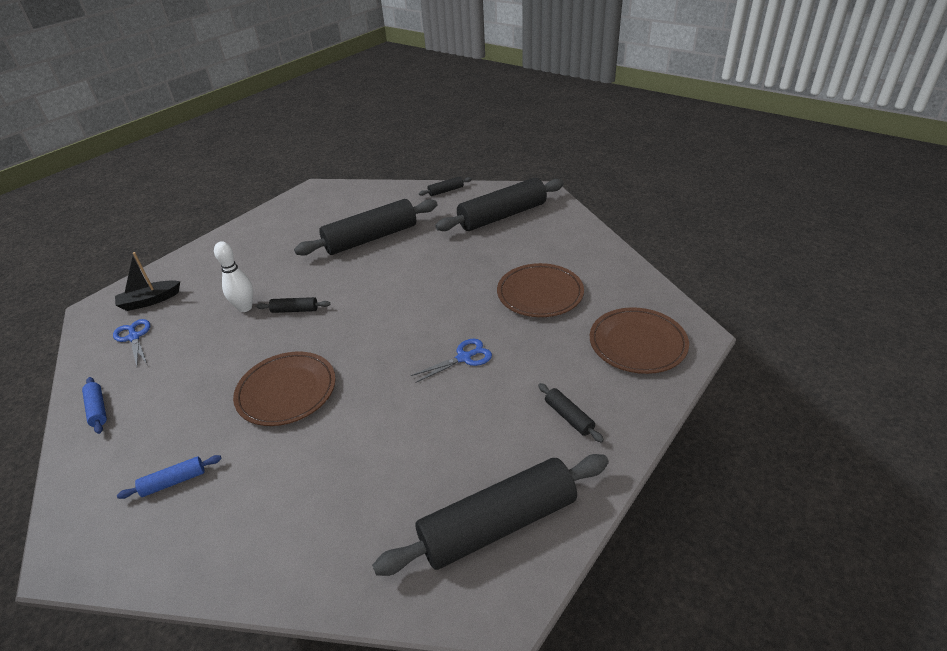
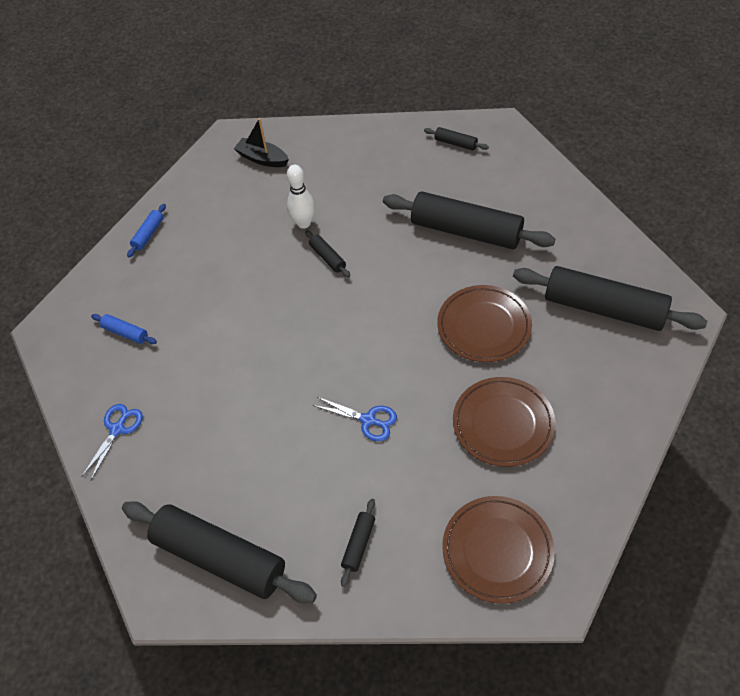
camera: 55 degrees right, 15 degrees up
blue scissors [113,319,150,367] -> blue scissors moved to [82,404,143,480]
brown plate [233,352,336,426] -> brown plate moved to [437,285,532,362]
black rolling pin [419,177,472,196] -> black rolling pin moved to [424,127,489,150]

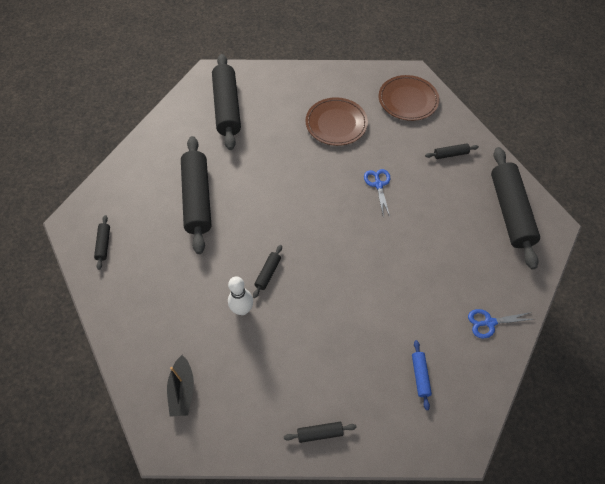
camera: 125 degrees left, 5 degrees up
blue rolling pin [127,204,166,257] -> black rolling pin [284,422,357,443]
brown plate [437,285,532,362] -> none

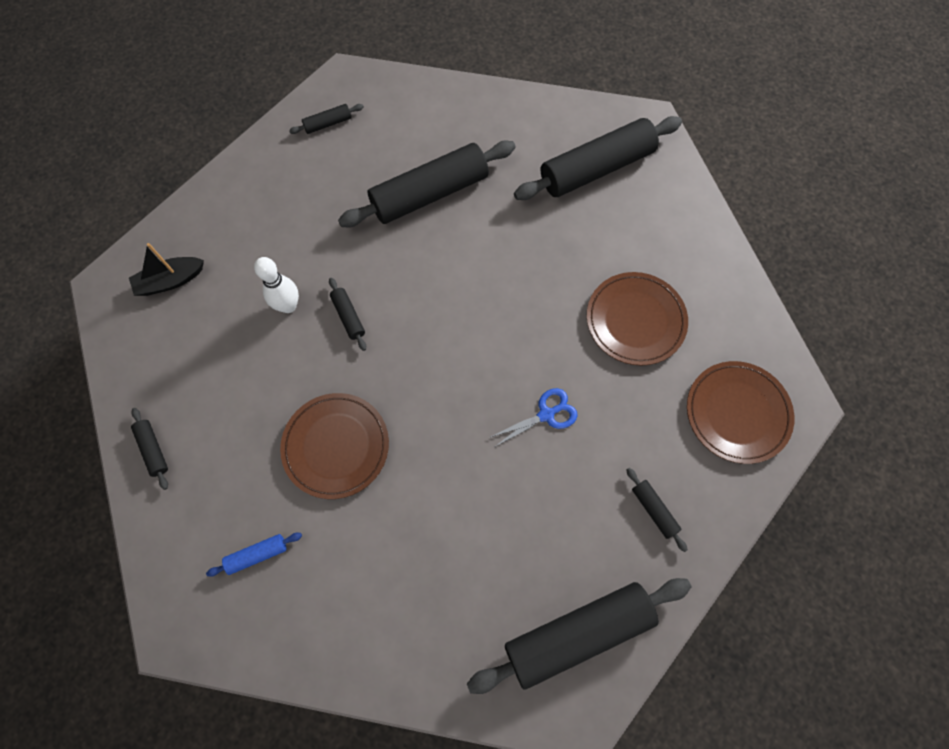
camera: 70 degrees right, 10 degrees up
black rolling pin [253,245,282,298] -> black rolling pin turned 60 degrees clockwise [329,278,366,351]
blue scissors [468,309,533,338] -> none
none -> brown plate [280,393,389,499]

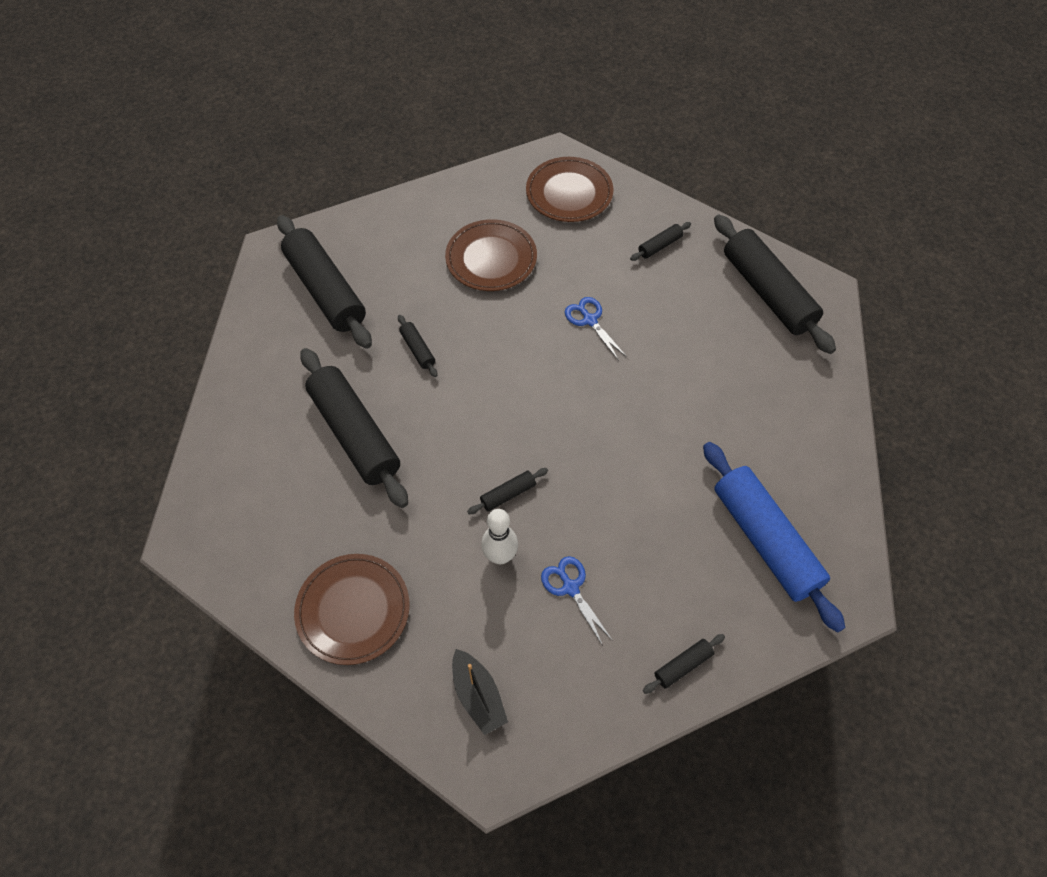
camera: 95 degrees left, 10 degrees down
blue rolling pin [206,533,302,576] -> blue rolling pin [703,442,845,633], size x2.37
brown plate [280,393,389,499] -> brown plate moved to [294,554,410,665]
black rolling pin [289,104,364,134] -> black rolling pin moved to [398,315,437,377]
none -> blue scissors [541,556,613,646]

